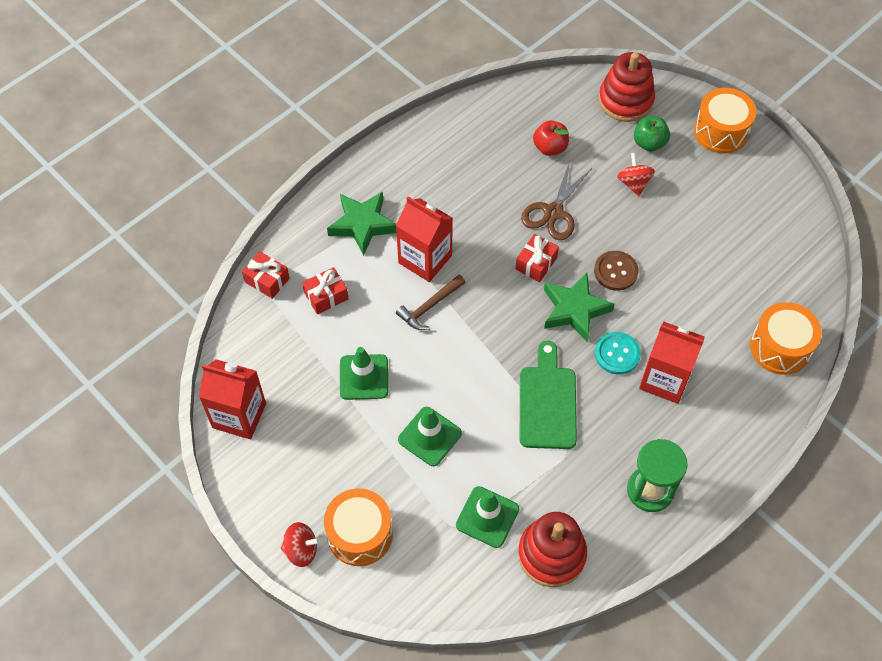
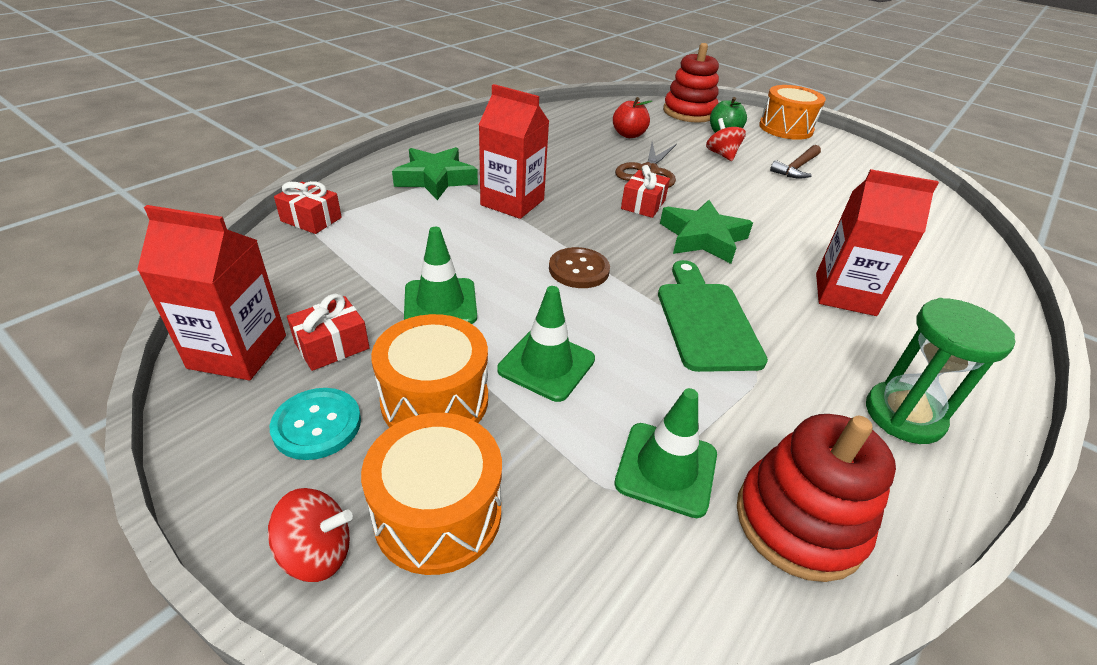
camera: 10 degrees left, 20 degrees down
red gift [302,267,348,314] -> red gift moved to [287,294,370,371]
brown hammer [396,275,466,330] -> brown hammer moved to [770,145,821,179]
brown button [594,251,639,291] -> brown button moved to [549,247,610,288]
turquoise button [595,332,641,375] -> turquoise button moved to [270,388,361,460]
orange drum [750,302,822,375] -> orange drum moved to [371,314,488,428]

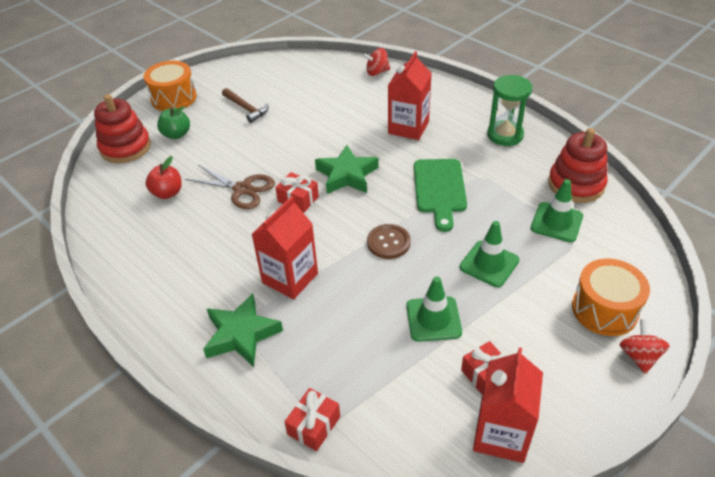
camera: 80 degrees left, 5 degrees up
turquoise button [270,388,361,460] -> none
orange drum [371,314,488,428] -> none
green cutting board [658,260,768,372] -> green cutting board turned 90 degrees counterclockwise [414,159,467,232]
red spinning top [706,118,746,161] -> red spinning top moved to [363,48,390,76]

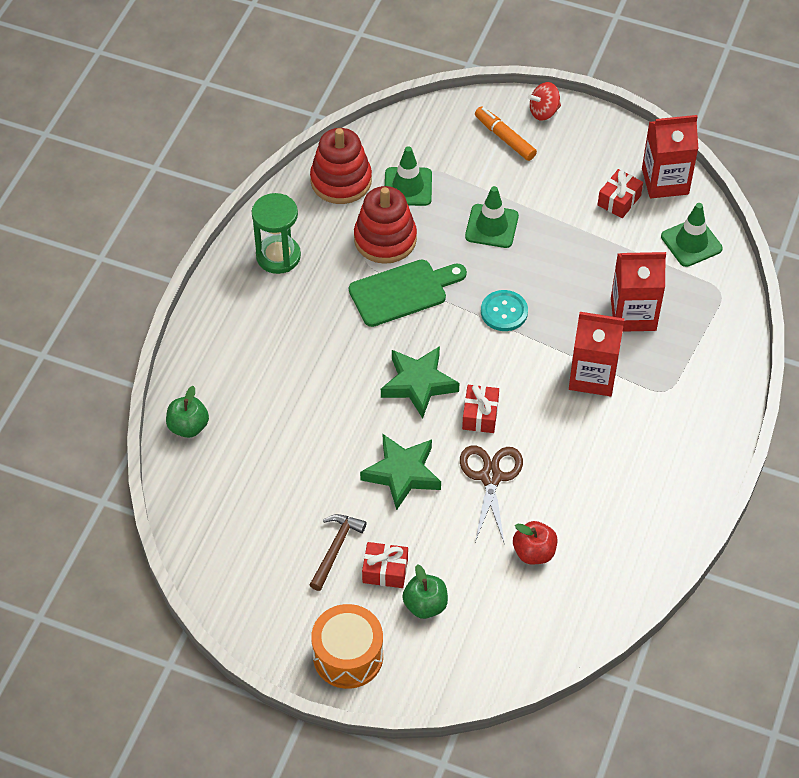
camera: 115 degrees left, 10 degrees up
red stacking toy [94,94,151,163] -> red stacking toy moved to [354,186,417,264]
green star [203,293,283,367] -> green star moved to [360,434,441,510]
red gift [284,388,340,451] -> red gift moved to [362,542,408,588]
red spinning top [363,48,390,76] -> green apple [166,386,209,438]
brown button [367,224,411,259] -> turquoise button [481,290,528,331]
red carton [388,51,432,140] -> red carton moved to [611,252,666,332]
green traffic cone [406,276,462,342] -> green traffic cone moved to [661,203,723,267]
orange drum [572,259,650,336] -> orange marker [475,106,537,161]

